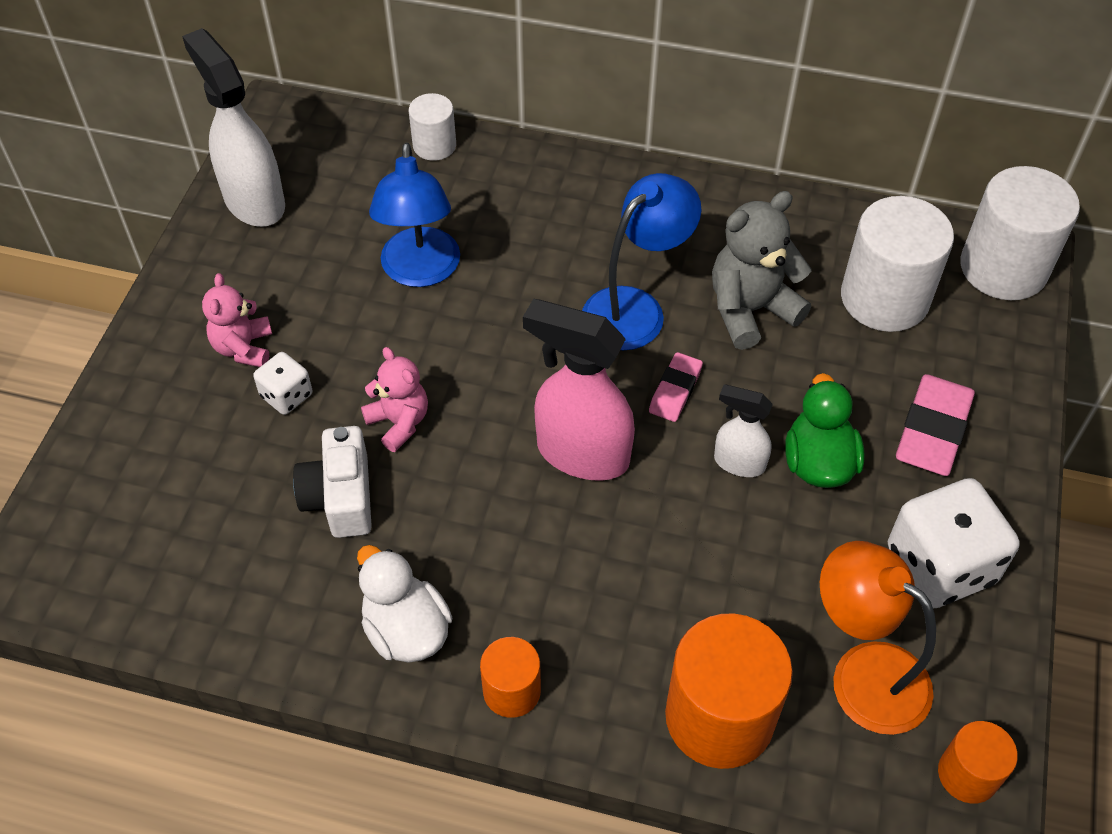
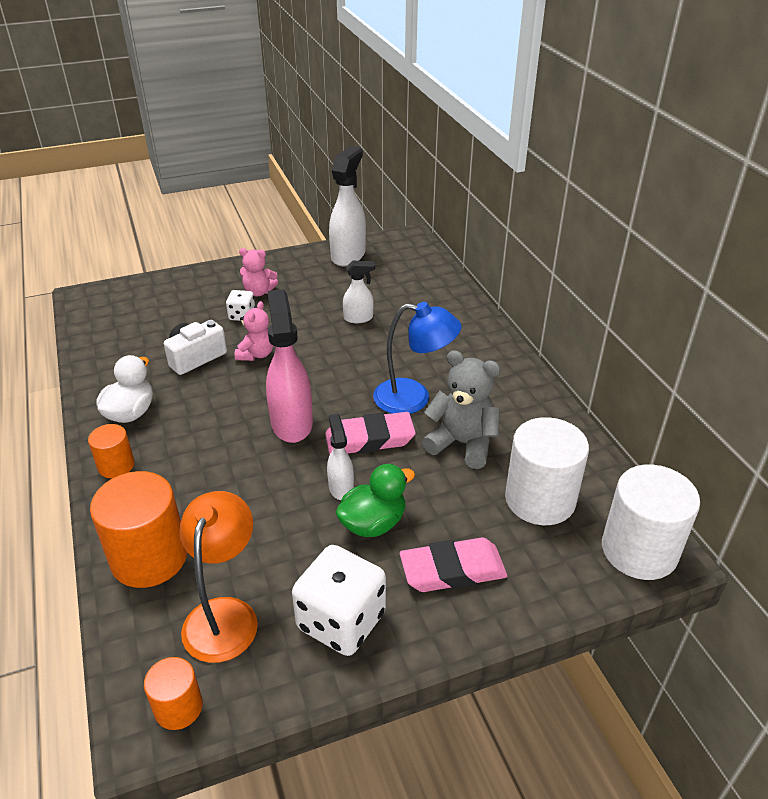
camera: 55 degrees right, 15 degrees down
pink teddy bear [202,273,272,367] -> pink teddy bear turned 135 degrees counterclockwise [239,248,278,296]
blue lamp [369,143,460,287] -> white spray bottle [343,261,375,323]
white cylinder [409,93,456,161] -> none
pink eraser [649,352,703,422] -> pink eraser [325,412,416,455], size x1.71

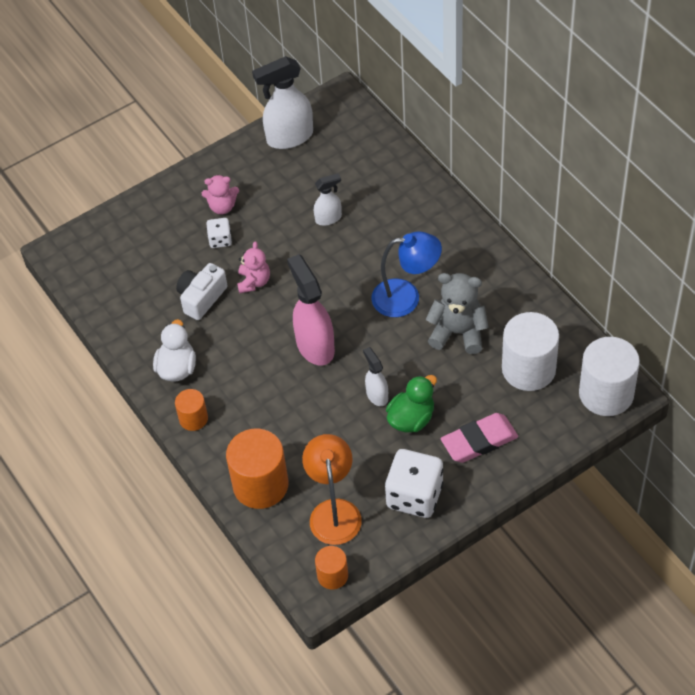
camera: 10 degrees left, 15 degrees up
pink eraser [325,412,416,455] -> none
white spray bottle [329,146,366,266] -> white spray bottle turned 120 degrees counterclockwise [252,56,313,149]

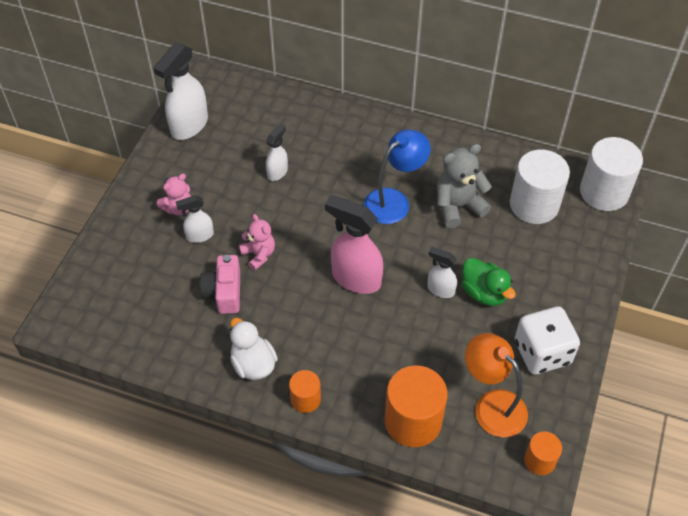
camera: 40 degrees left, 0 degrees up
white camera [176,263,228,320] -> pink camera [200,255,240,314]
white dice [206,218,232,248] -> white spray bottle [176,195,214,243]
green duck [386,375,437,433] -> green duck turned 135 degrees clockwise [461,258,516,306]
pink eraser [441,413,518,463] -> none

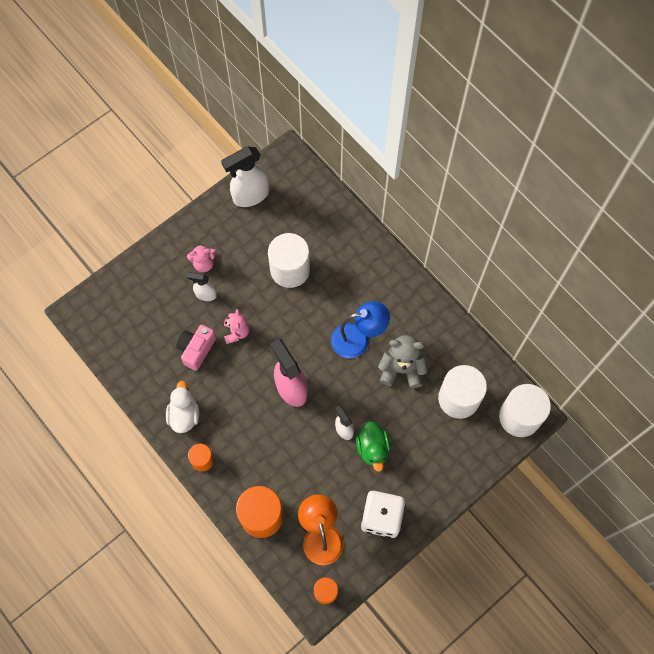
camera: 30 degrees right, 15 degrees up
white spray bottle [266,124,288,181] -> white cylinder [268,233,310,288]

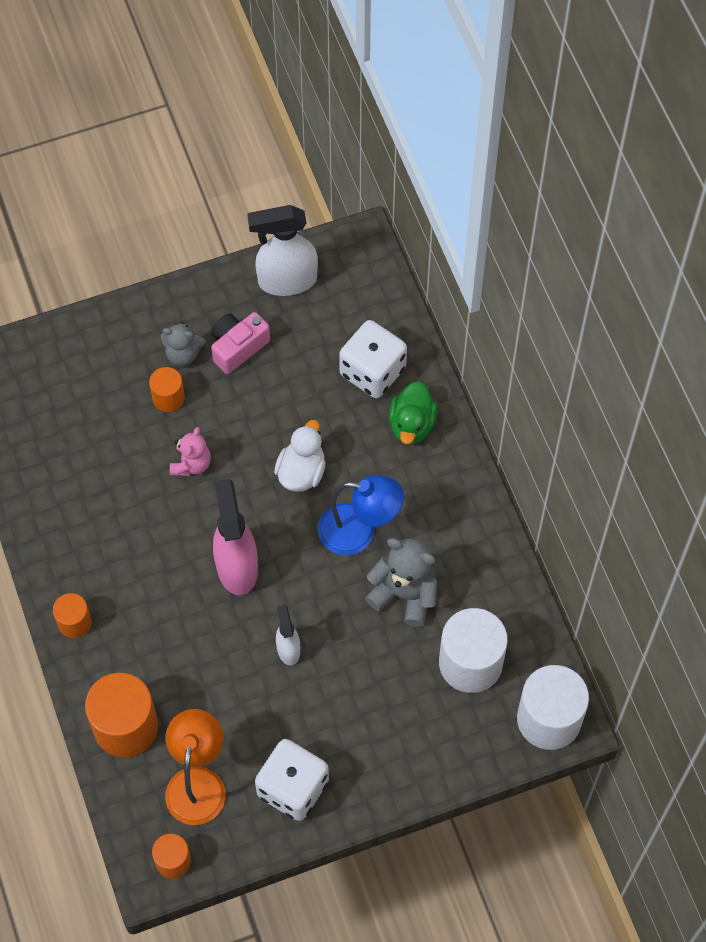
camera: 20 degrees right, 5 degrees down
white duck [166,381,199,433] -> white duck moved to [274,420,326,492]
pink camera [176,325,216,371] -> pink camera moved to [211,312,270,374]
pink teddy bear [187,244,217,272] -> grey teddy bear [161,322,205,366]
white spray bottle [187,272,217,301] -> orange cylinder [149,367,185,412]
white cylinder [268,233,310,288] -> none
green duck [356,421,390,472] -> green duck moved to [389,381,438,444]
none -> white dice [339,320,407,398]

